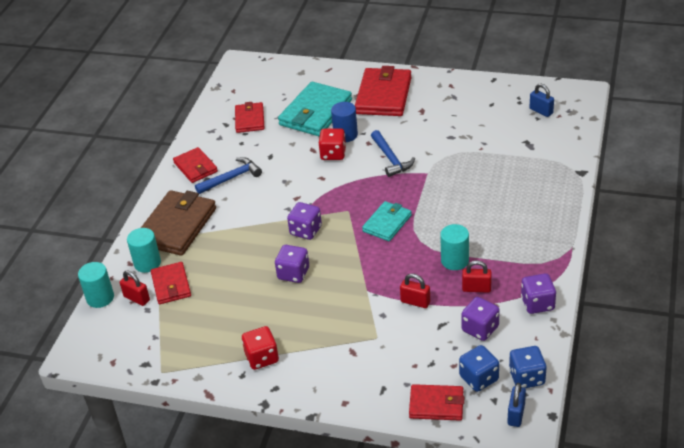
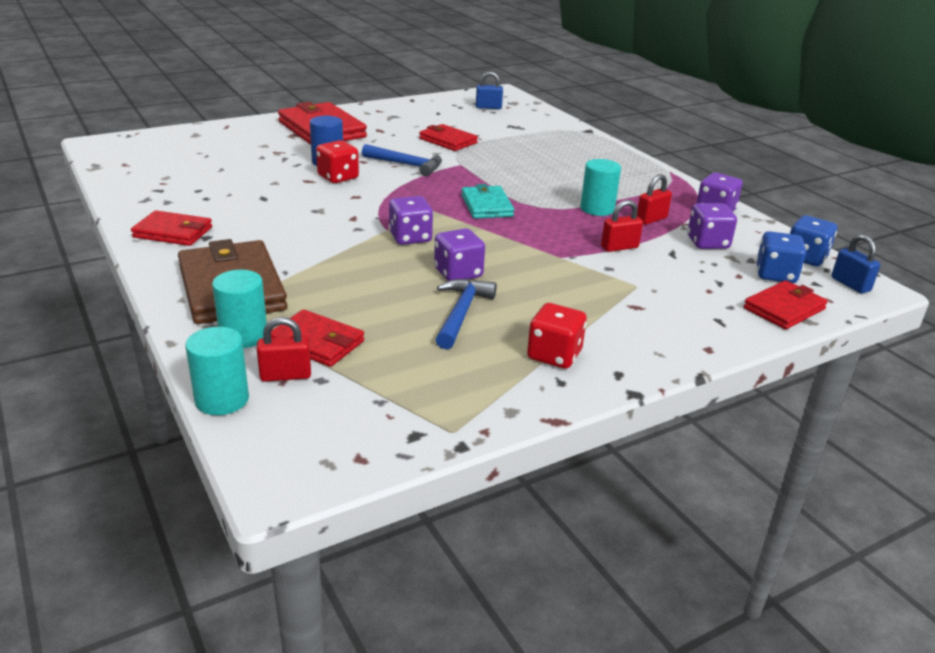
camera: 50 degrees left, 10 degrees down
blue hammer [195,157,262,194] -> blue hammer moved to [436,279,497,349]
red wallet [235,102,264,133] -> red wallet moved to [419,124,478,151]
turquoise wallet [278,82,352,136] -> none

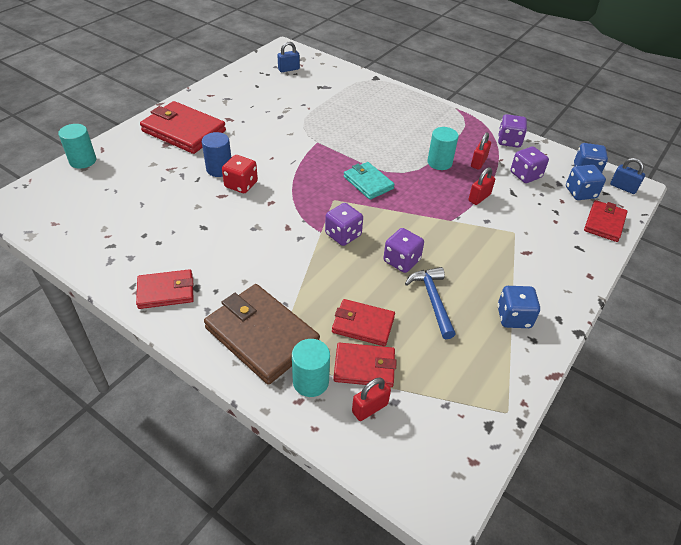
camera: 25 degrees left, 15 degrees up
turquoise cylinder [185,327,249,415] -> turquoise cylinder moved to [58,124,96,169]
blue hammer [362,144,442,176] -> none
red wallet [419,124,478,151] -> red wallet moved to [332,299,395,346]
red dice [527,303,587,369] -> blue dice [498,286,540,328]

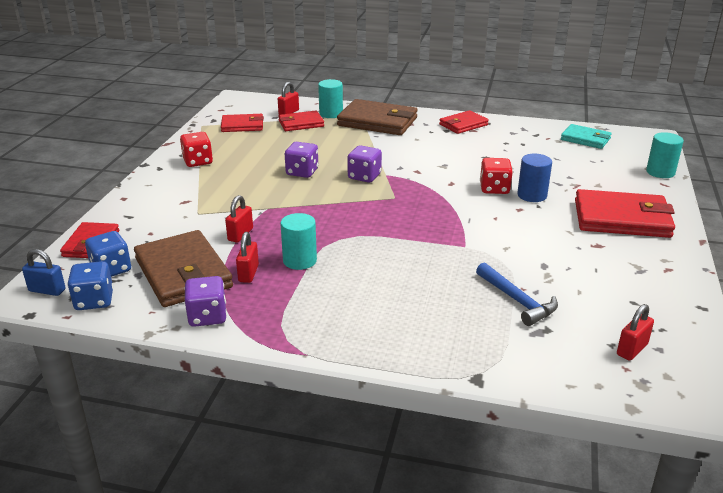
camera: 160 degrees right, 15 degrees down
blue padlock [277,42,300,72] -> red padlock [617,304,654,361]
red wallet [332,299,395,346] -> red wallet moved to [221,114,264,132]
turquoise wallet [344,162,395,200] -> turquoise wallet moved to [561,124,612,149]
blue hammer [405,267,456,339] -> blue hammer moved to [476,263,558,326]
blue dice [498,286,540,328] -> red dice [180,132,213,167]
purple dice [510,146,549,183] -> brown wallet [134,230,233,307]

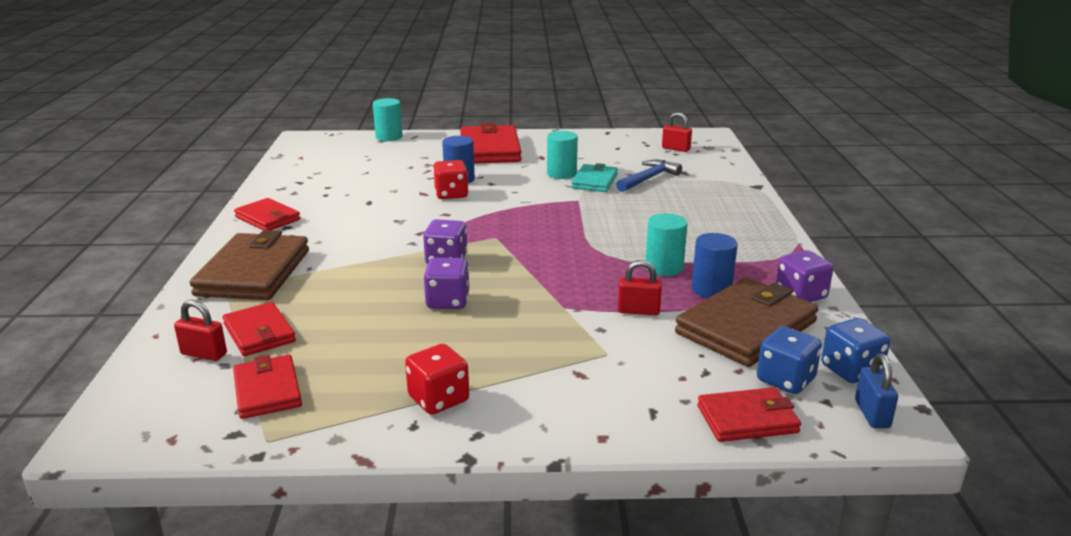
camera: 105 degrees left, 5 degrees down
red padlock [236,232,259,283] -> blue cylinder [691,233,738,298]
turquoise cylinder [318,79,343,118] -> turquoise cylinder moved to [547,131,578,179]
turquoise wallet [561,124,612,149] -> turquoise wallet moved to [571,163,618,192]

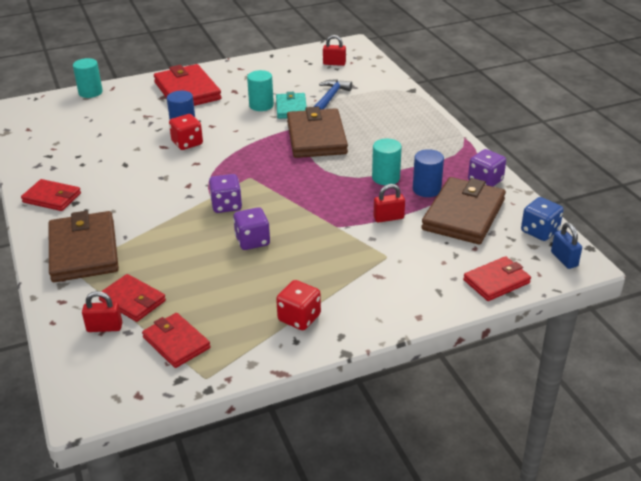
camera: 20 degrees left, 10 degrees up
blue dice [757,326,822,394] -> none
none -> brown wallet [287,107,348,158]

